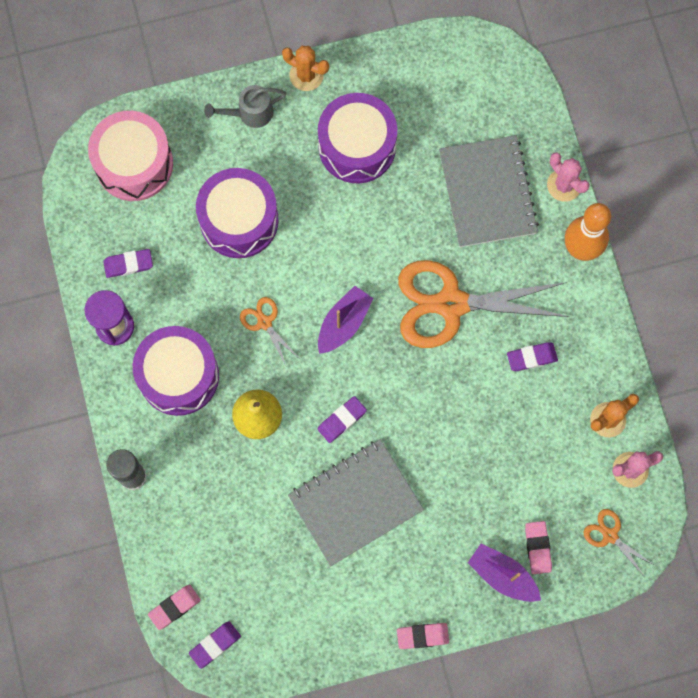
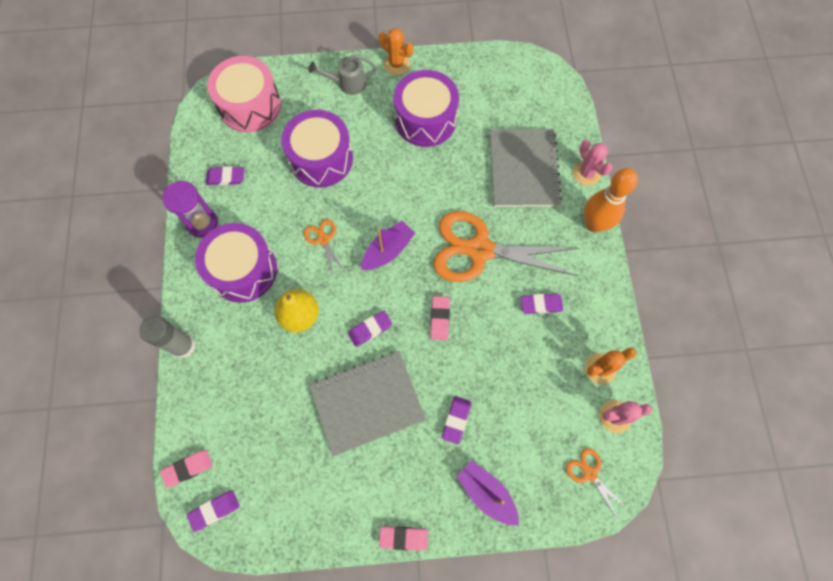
camera: 10 degrees right, 5 degrees down
pink eraser [525,521,552,574] -> pink eraser moved to [430,296,450,340]
none -> purple eraser [442,396,471,444]

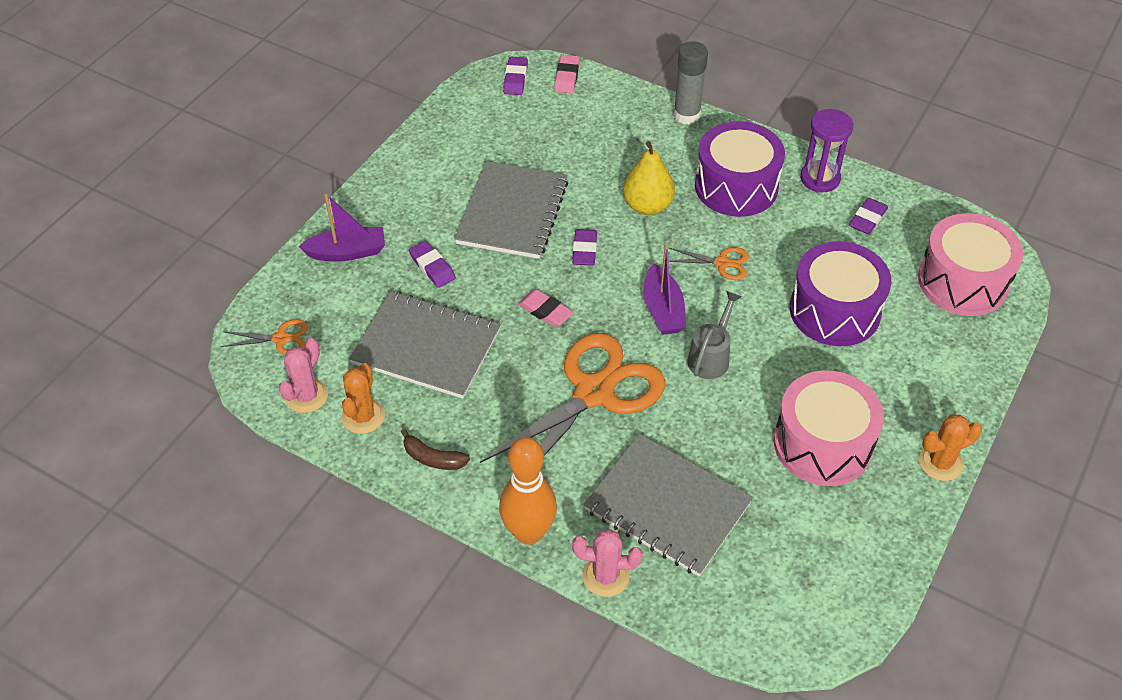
camera: 125 degrees right, 20 degrees down
grey watering can [309,54,377,95] -> grey watering can moved to [687,291,742,379]
pink eraser [379,526,428,551] -> none
purple drum [394,70,459,147] -> pink drum [774,370,884,486]
purple eraser [521,294,563,314] -> none
none -> grey notebook [349,291,501,399]
none -> brown banana [401,429,470,470]

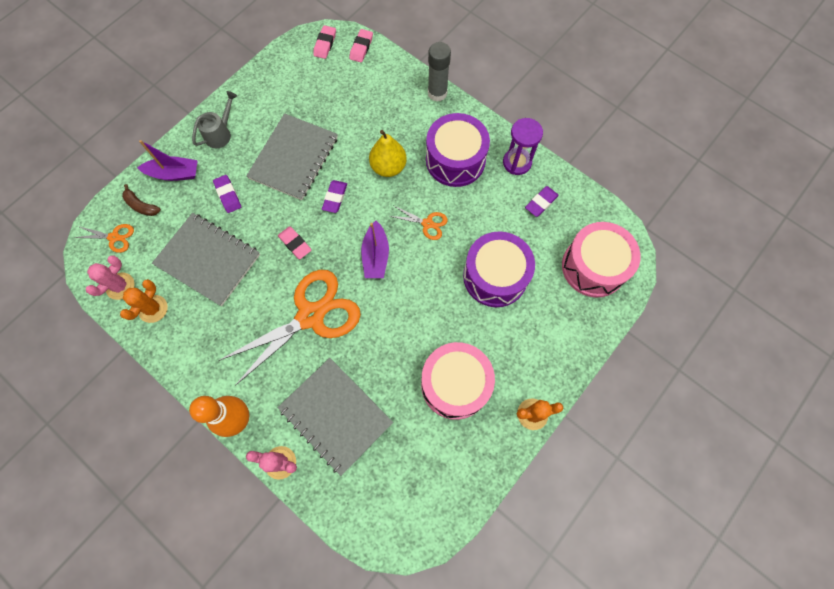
camera: 10 degrees right, 20 degrees up
brown banana [401,429,470,470] -> brown banana moved to [122,184,161,216]
purple eraser [503,57,528,95] -> pink eraser [313,25,336,59]
grey watering can [687,291,742,379] -> grey watering can moved to [192,91,237,148]

